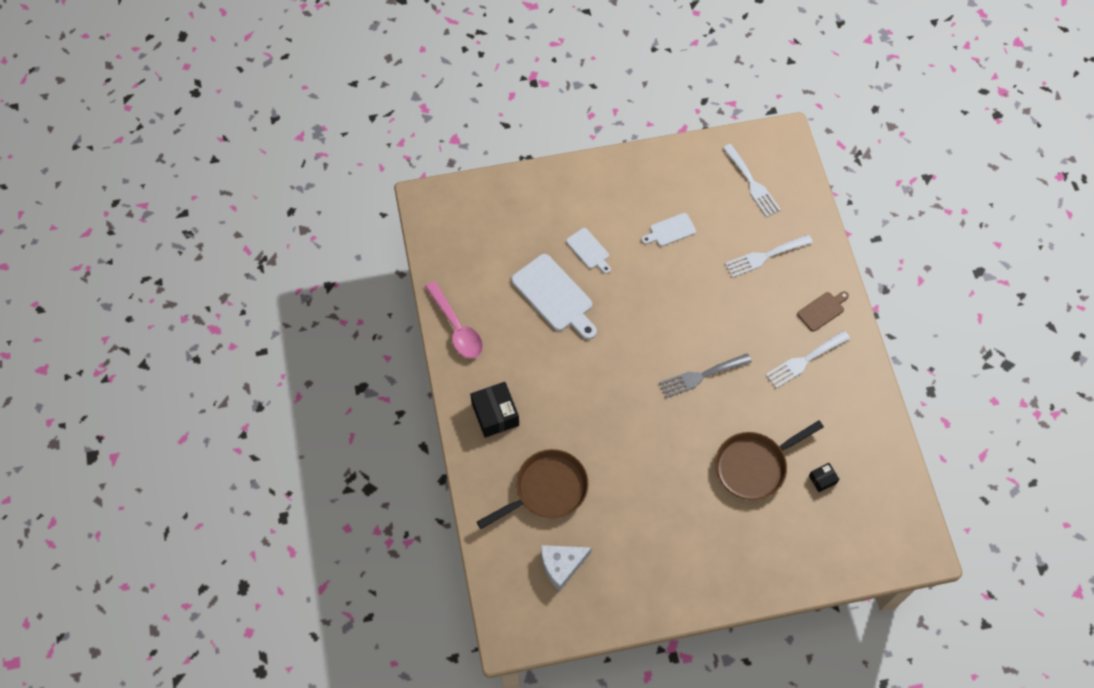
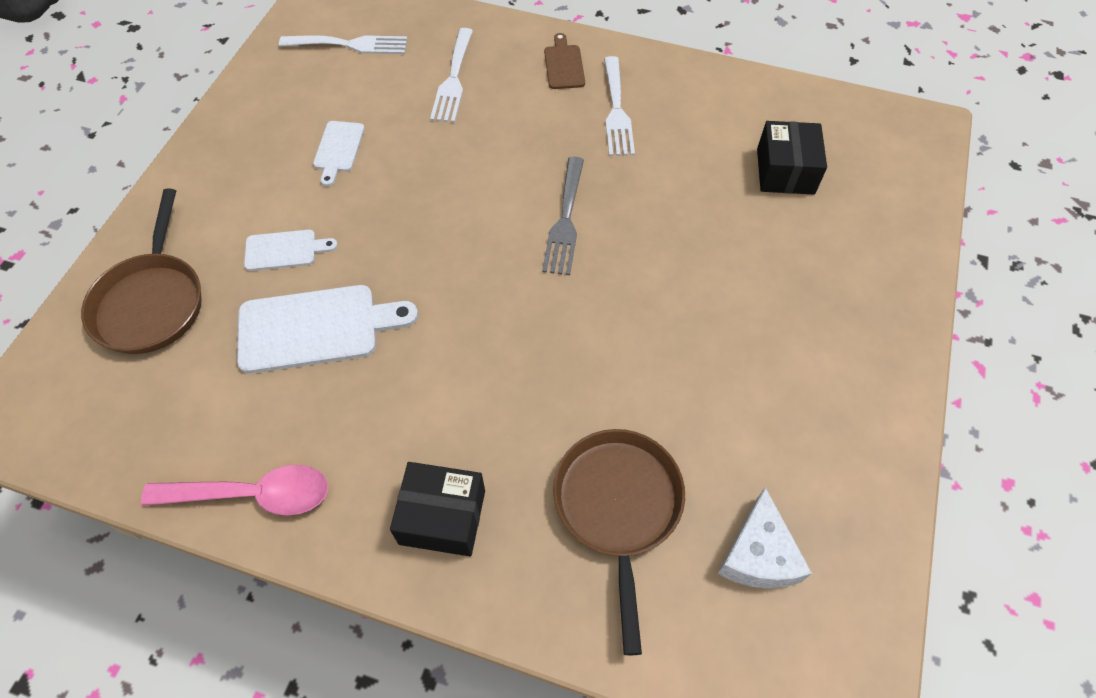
camera: 60 degrees left, 5 degrees down
brown pan [715,420,824,500] -> brown pan moved to [81,189,202,354]
black box [809,463,839,492] -> black box [757,121,827,195], size x1.92

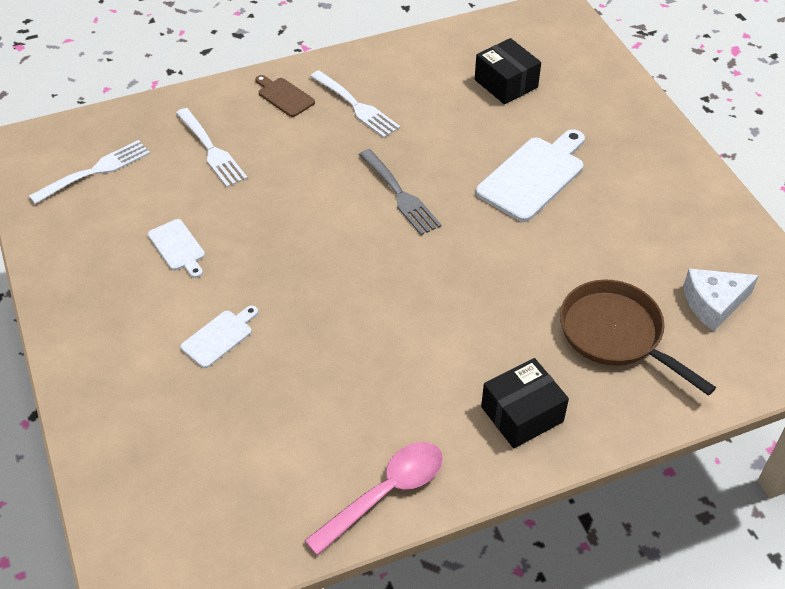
camera: 40 degrees left, 10 degrees down
brown pan [81,189,202,354] -> none
white cutting board [237,285,418,374] -> white cutting board moved to [476,129,585,222]
white cheese [717,487,812,589] -> white cheese turned 105 degrees clockwise [683,268,759,331]

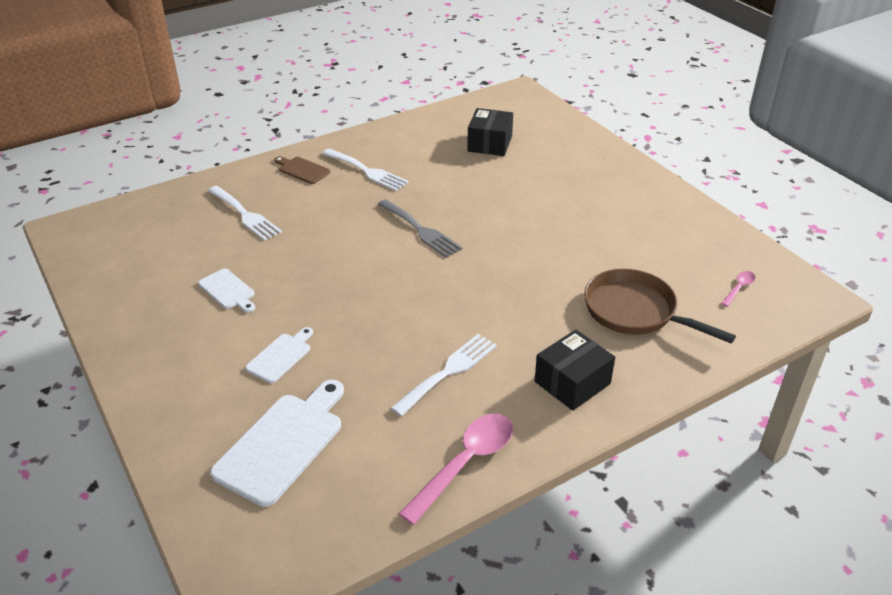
camera: 10 degrees left, 10 degrees down
white fork [29,140,150,204] -> white fork moved to [391,334,497,416]
black box [475,38,541,104] -> black box turned 60 degrees clockwise [467,108,513,156]
white cutting board [476,129,585,222] -> white cutting board moved to [210,380,344,507]
white cheese [683,268,759,331] -> none
none -> pink spoon [721,271,755,307]

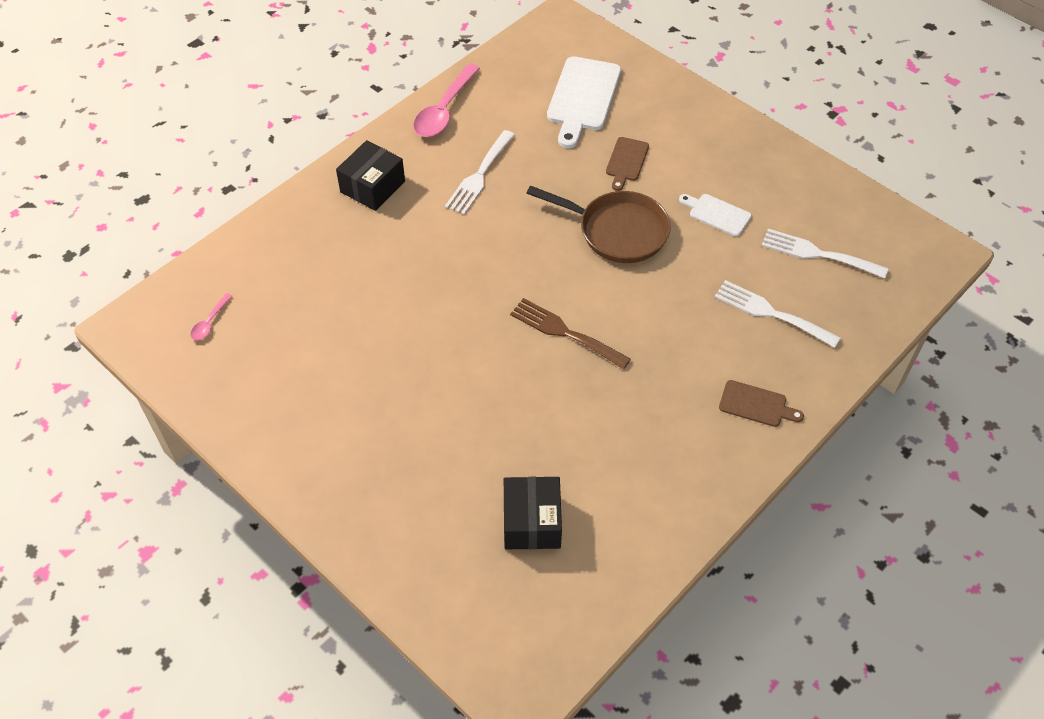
camera: 165 degrees right, 15 degrees up
white cutting board [245,327,313,383] -> brown cutting board [606,137,649,191]
white fork [322,149,409,191] -> white fork moved to [762,229,888,278]
grey fork [377,199,462,258] -> brown fork [510,298,631,369]
brown pan [584,269,736,343] -> brown pan moved to [527,185,671,263]

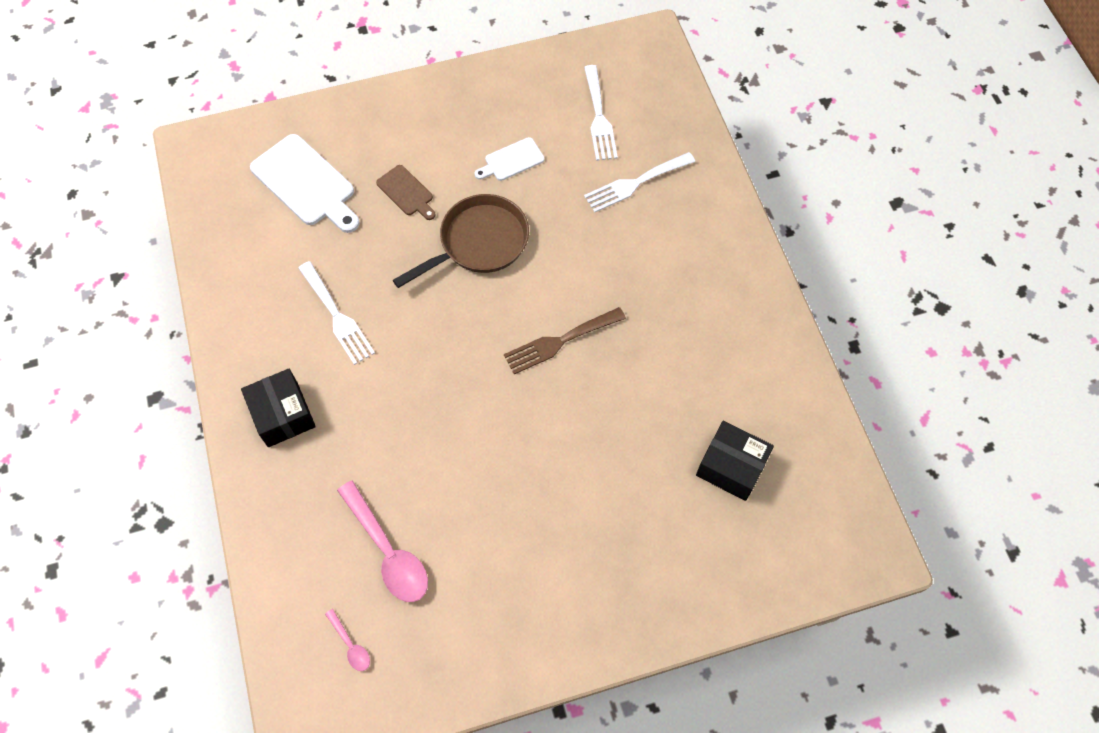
camera: 60 degrees left, 10 degrees up
pink spoon [413,64,480,137] -> pink spoon moved to [337,481,428,602]
brown cutting board [719,380,804,427] -> none
white fork [762,229,888,278] -> white fork turned 60 degrees counterclockwise [584,65,618,161]

